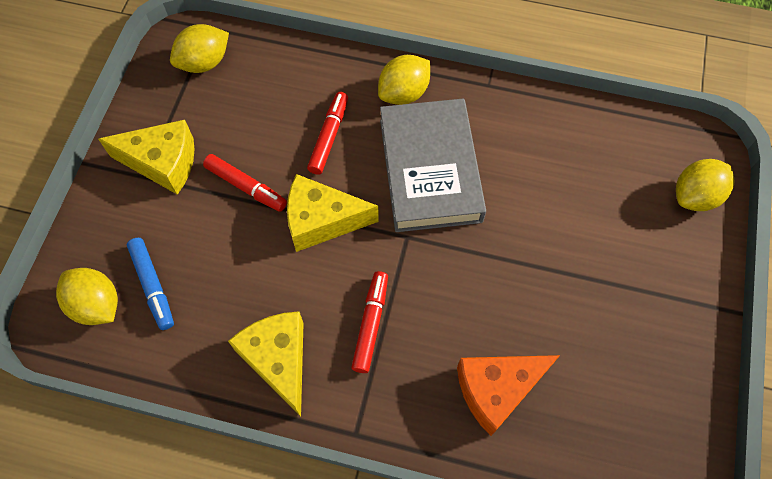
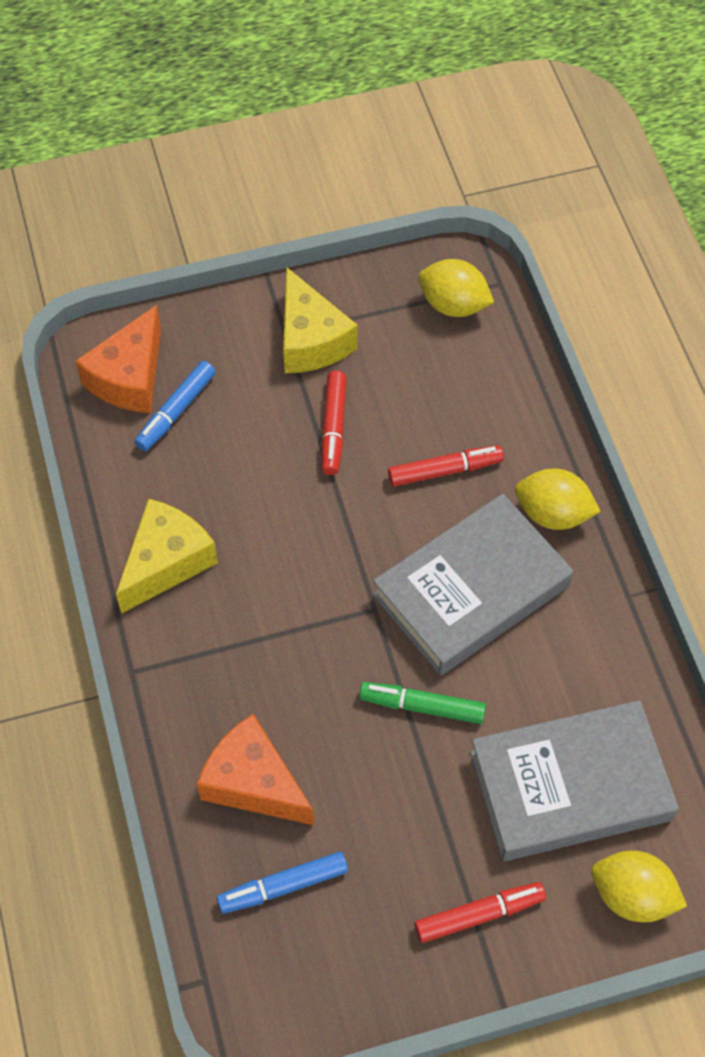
camera: 60 degrees right, 5 degrees down
yellow lemon [56,268,118,325] -> orange cheese [75,305,161,413]
yellow cheese [287,174,379,252] -> none
red marker [351,271,388,373] -> red marker moved to [414,882,546,943]
none -> blue marker [217,851,348,914]
none -> green marker [359,682,486,724]
none -> grey book [470,700,679,861]

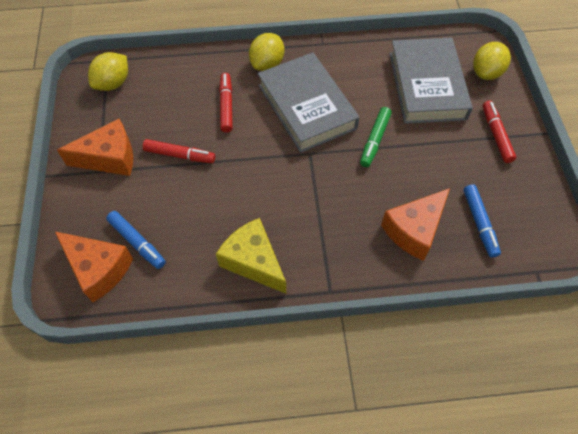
camera: 80 degrees left, 0 degrees up
yellow cheese [283,267,358,373] -> orange cheese [57,119,133,176]

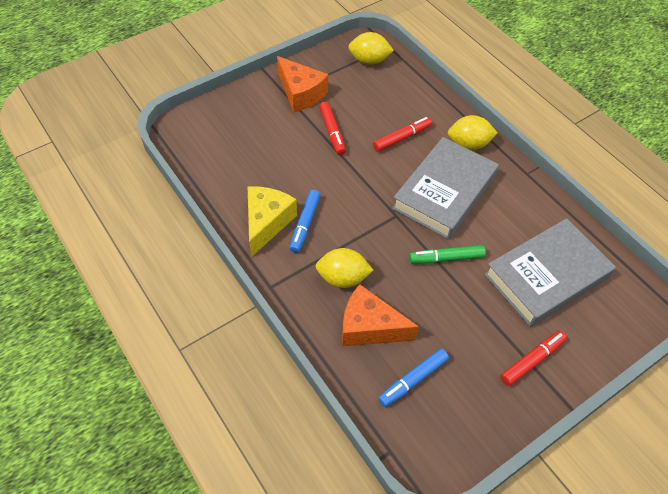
camera: 60 degrees right, 5 degrees down
orange cheese [55,232,133,302] -> none
blue marker [106,211,166,269] -> blue marker moved to [289,190,321,253]
yellow lemon [473,42,511,80] -> yellow lemon moved to [316,248,373,288]

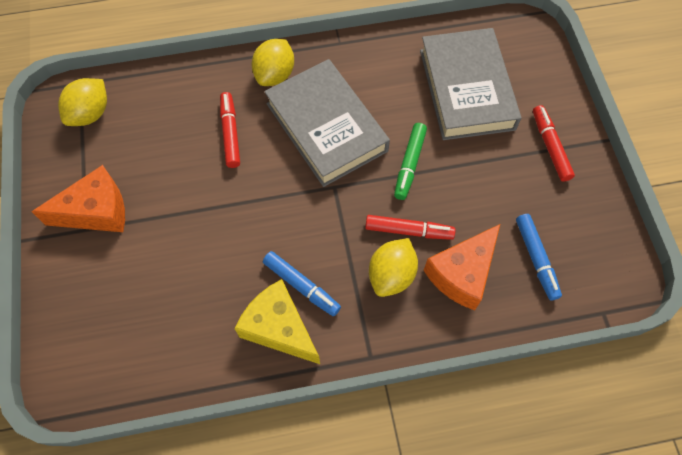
camera: 65 degrees left, 10 degrees up
red marker [319,102,346,155] -> red marker moved to [365,215,456,240]

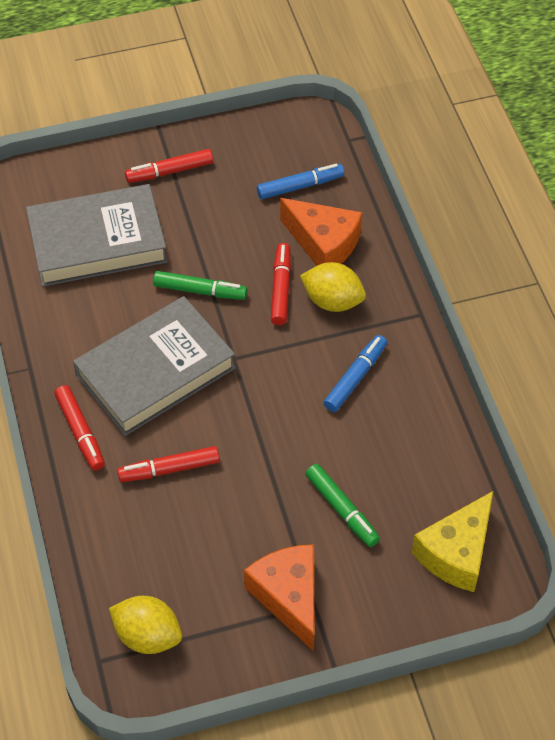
camera: 95 degrees left, 10 degrees down
yellow cheese [234,279,320,364] -> yellow cheese moved to [412,491,493,592]
yellow lemon [252,39,294,86] -> red marker [54,385,105,471]
none -> green marker [305,464,380,547]

